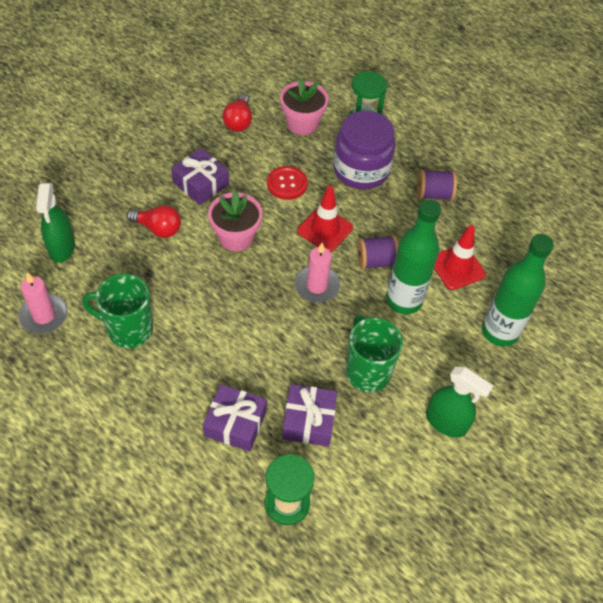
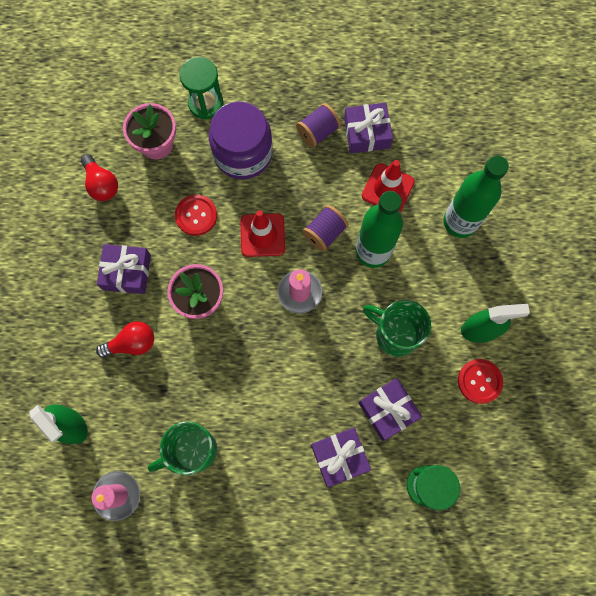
camera: 35 degrees left, 20 degrees up
none -> purple gift [344,103,393,154]
none -> red button [458,359,503,404]

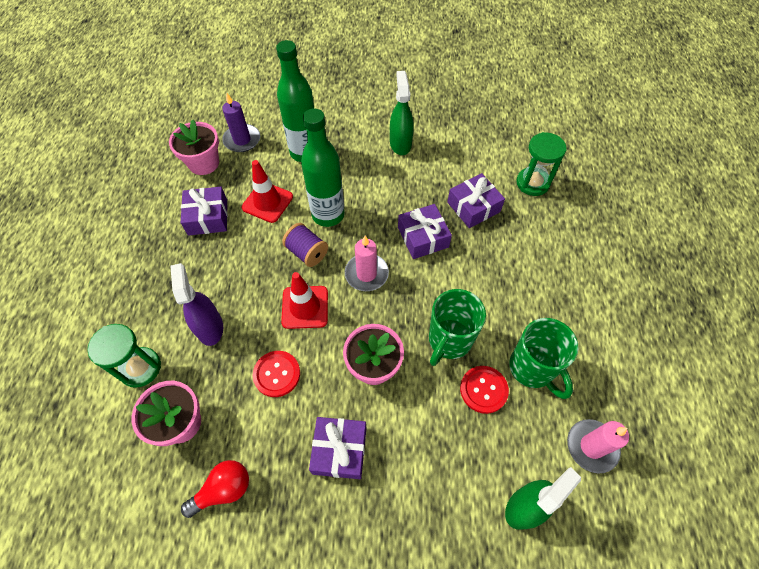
camera: 90 degrees left, 15 degrees down
red light bulb [96,321,154,358] -> none
purple jar [209,101,273,179] -> purple spray bottle [170,263,223,346]
purple spool [296,103,341,148] -> none
purple gift [311,427,371,487] -> purple gift moved to [398,204,452,259]
green mug [363,300,431,357] -> green mug moved to [429,289,486,366]
red button [458,359,503,404] -> red button moved to [460,366,509,414]
none -> pink flower pot [169,120,219,175]
none -> purple candle [222,93,260,152]

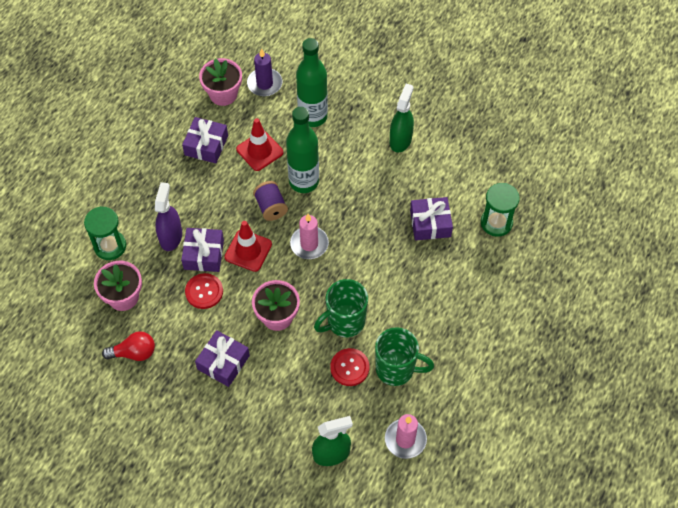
camera: 25 degrees right, 0 degrees up
purple gift [398,204,452,259] -> purple gift moved to [181,228,224,272]
green mug [509,318,579,399] -> green mug turned 75 degrees counterclockwise [375,327,434,386]

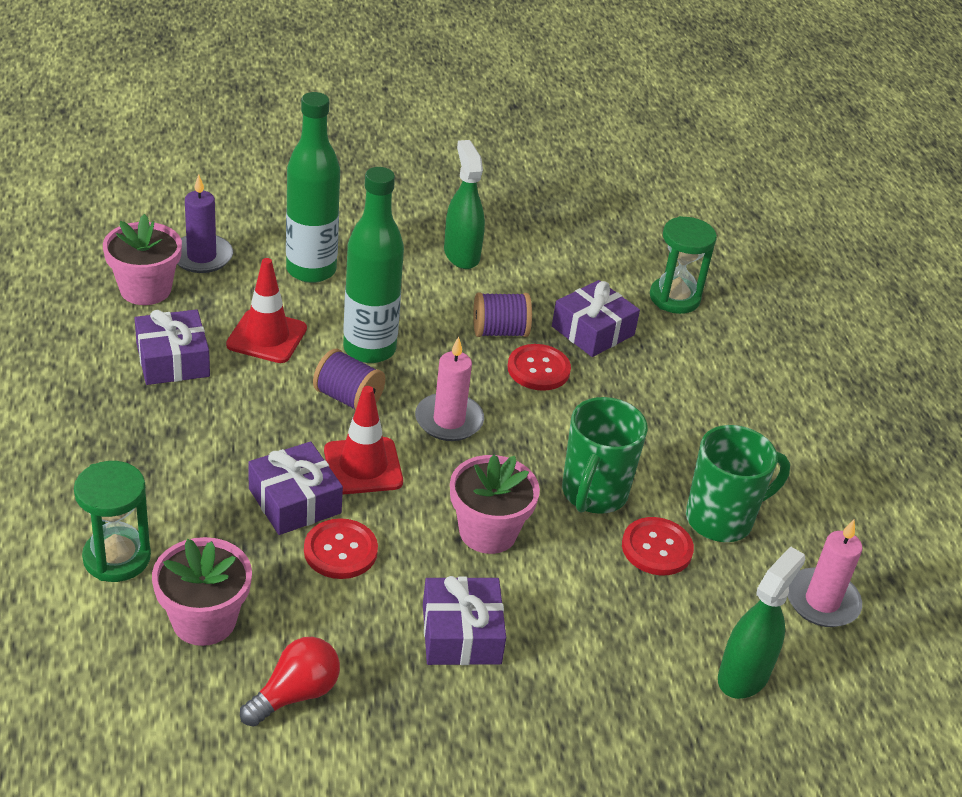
camera: 40 degrees left, 20 degrees down
purple spray bottle [155,182,182,251] -> none
none -> purple spool [473,292,532,337]
none -> red button [508,344,571,391]

